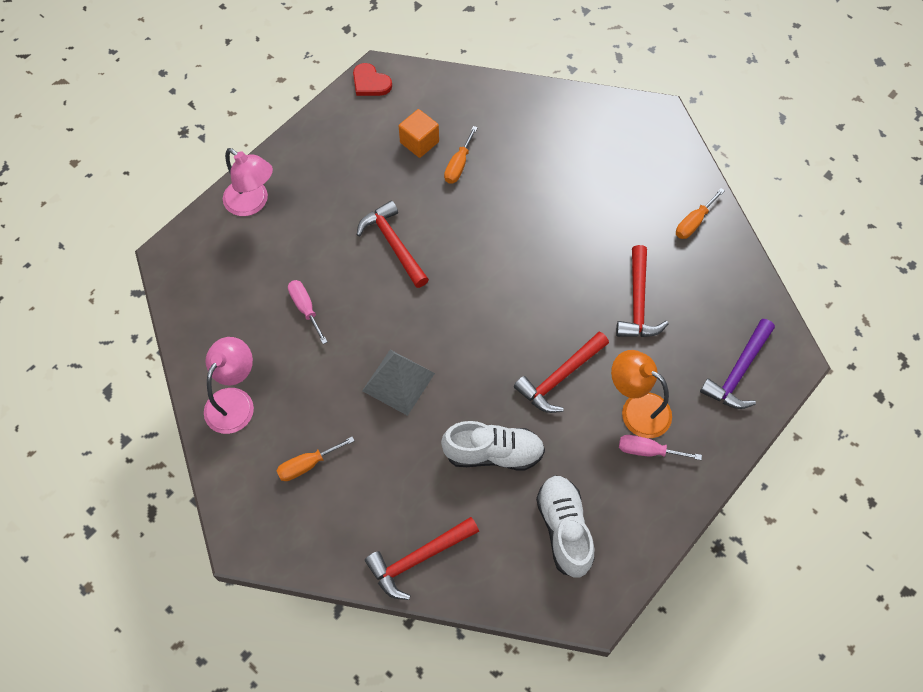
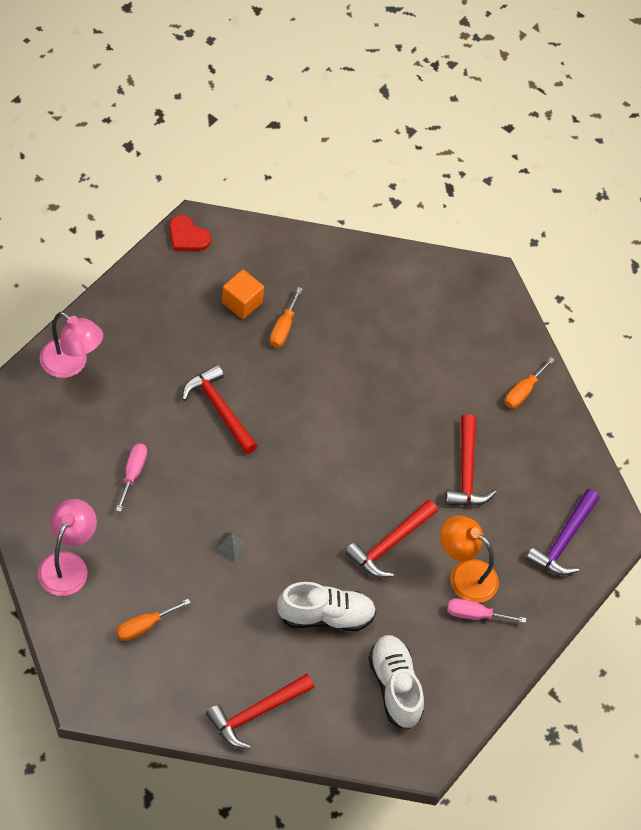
camera: 10 degrees left, 5 degrees down
pink screwdriver [288,280,328,344] -> pink screwdriver turned 45 degrees clockwise [116,443,147,512]
grey pyramid [362,350,435,416] -> grey pyramid [214,532,247,562], size x0.47

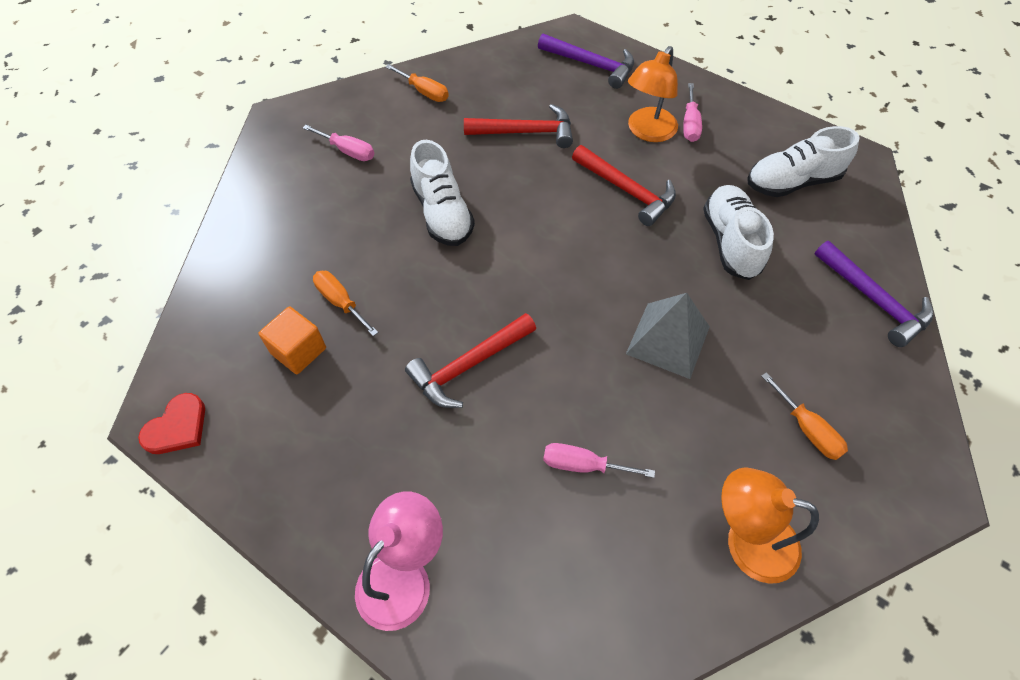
camera: 85 degrees left, 0 degrees up
pink lamp [38,499,97,596] -> orange lamp [721,467,819,584]
red hammer [206,674,314,749] -> purple hammer [814,241,933,347]
grey pyramid [214,532,247,562] -> grey pyramid [626,293,710,379], size x2.12
orange screwdriver [270,287,303,347] -> orange screwdriver turned 150 degrees counterclockwise [313,271,378,336]
none -> pink screwdriver [303,125,374,161]
none -> white shoe [410,140,475,246]

